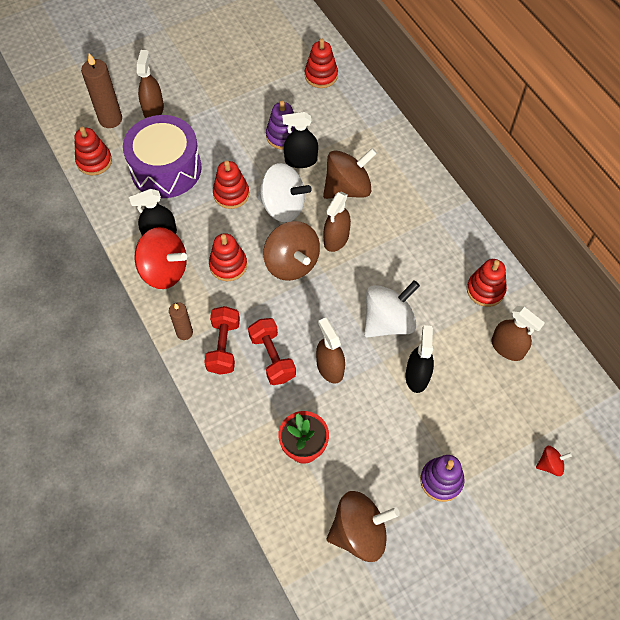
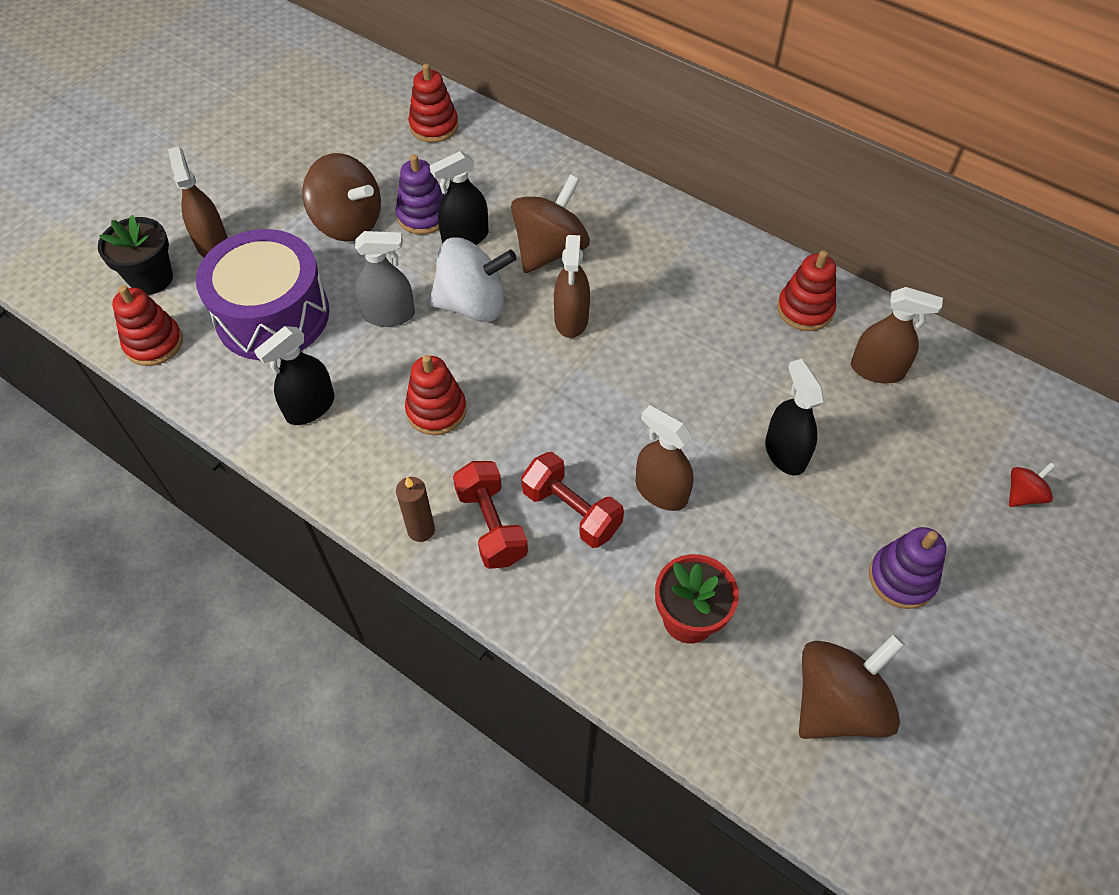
camera: 25 degrees left, 5 degrees down
brown candle [81,53,122,128] -> black flower pot [98,215,173,295]
red spinning top [135,227,187,289] -> none
red stacking toy [213,161,249,209] -> grey spray bottle [355,231,415,327]
brown spinning top [263,221,320,281] -> brown spinning top moved to [302,153,381,242]
white spinning top [364,280,420,338] -> none

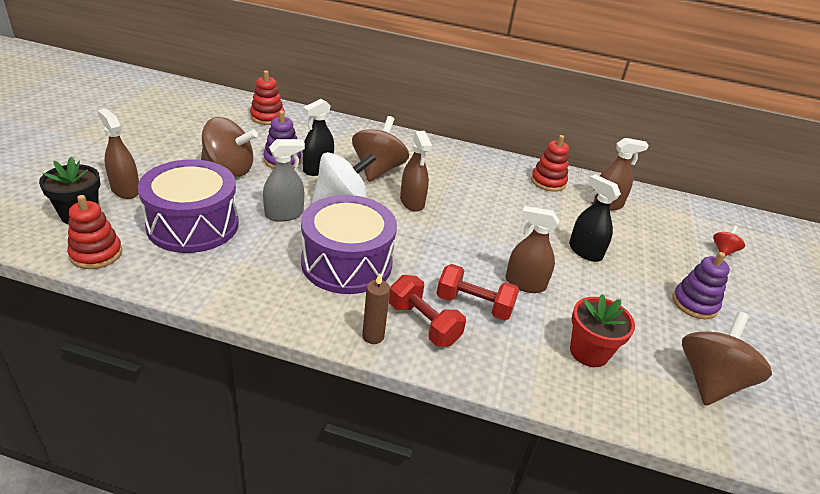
camera: 25 degrees left, 20 degrees down
black spray bottle [254,326,335,425] -> none
red stacking toy [405,355,466,435] -> purple drum [301,195,397,294]

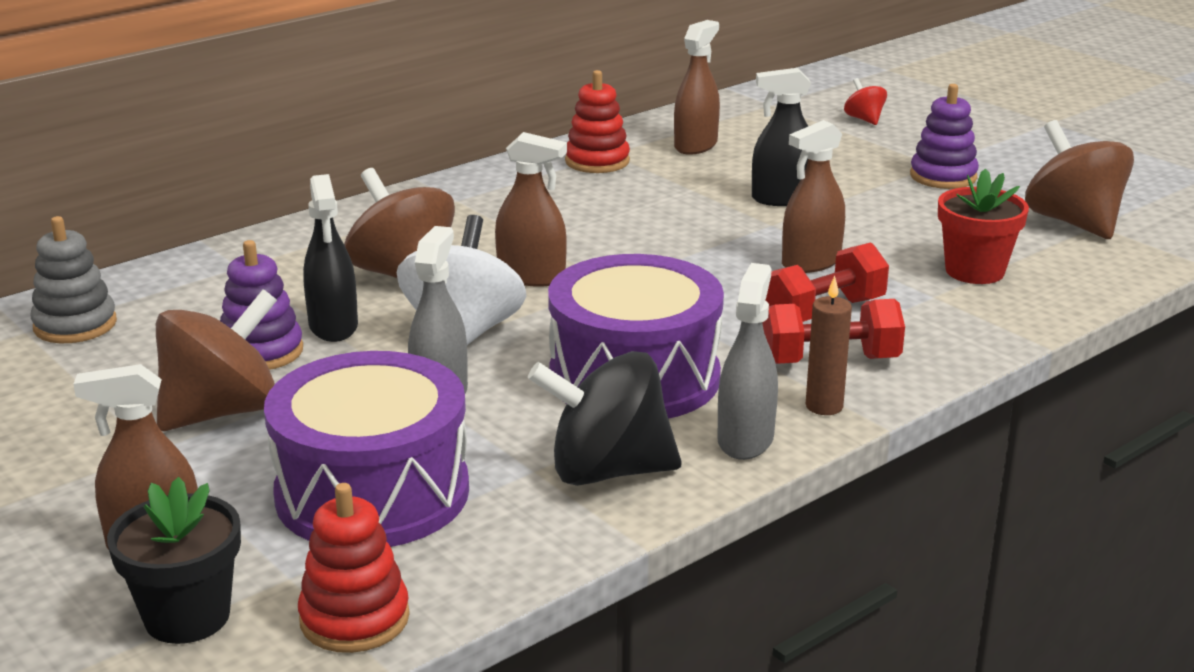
camera: 50 degrees left, 10 degrees down
red stacking toy [250,70,285,125] -> grey stacking toy [31,216,117,343]
none -> black spinning top [528,351,682,486]
none -> grey spray bottle [717,263,778,460]

